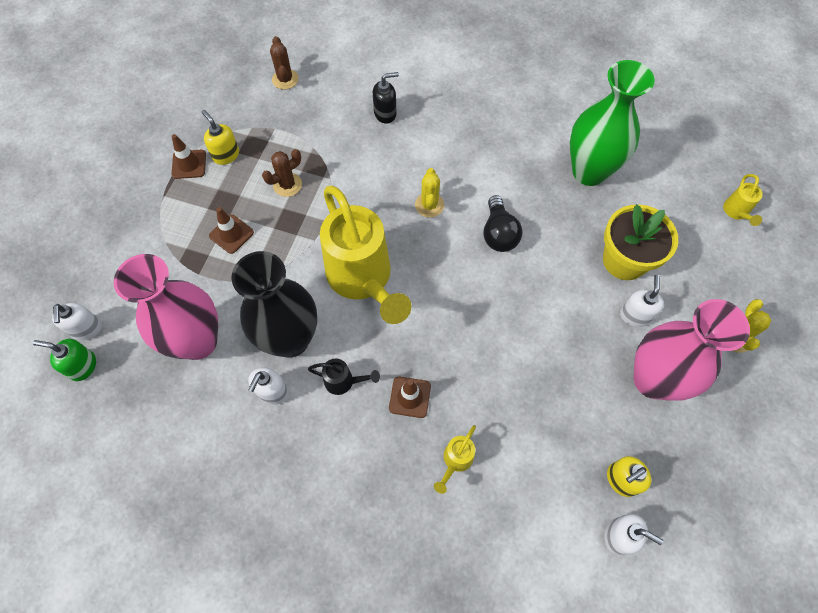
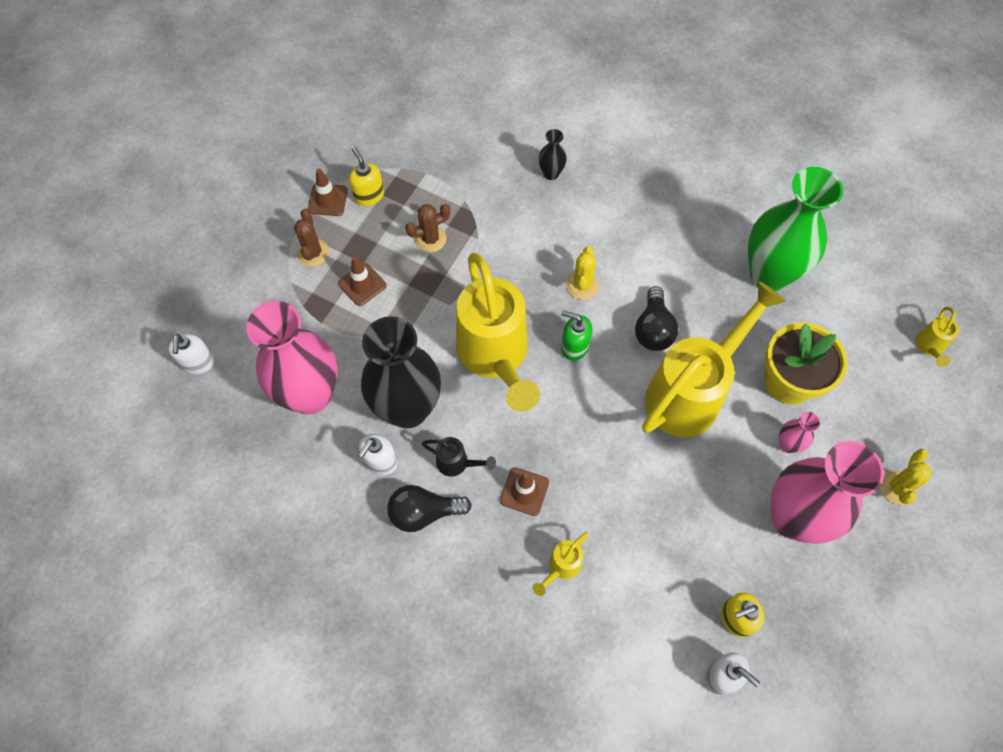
camera: 10 degrees right, 0 degrees up
green soap dispenser [33,339,96,381] -> green soap dispenser moved to [561,311,592,361]
brown cactus [270,36,299,89] -> brown cactus moved to [294,209,329,267]
black soap dispenser [373,72,399,124] -> black vase [539,129,567,180]
white soap dispenser [620,275,664,327] -> pink vase [779,412,820,453]
none -> black light bulb [387,485,472,532]
none -> yellow watering can [642,281,786,437]

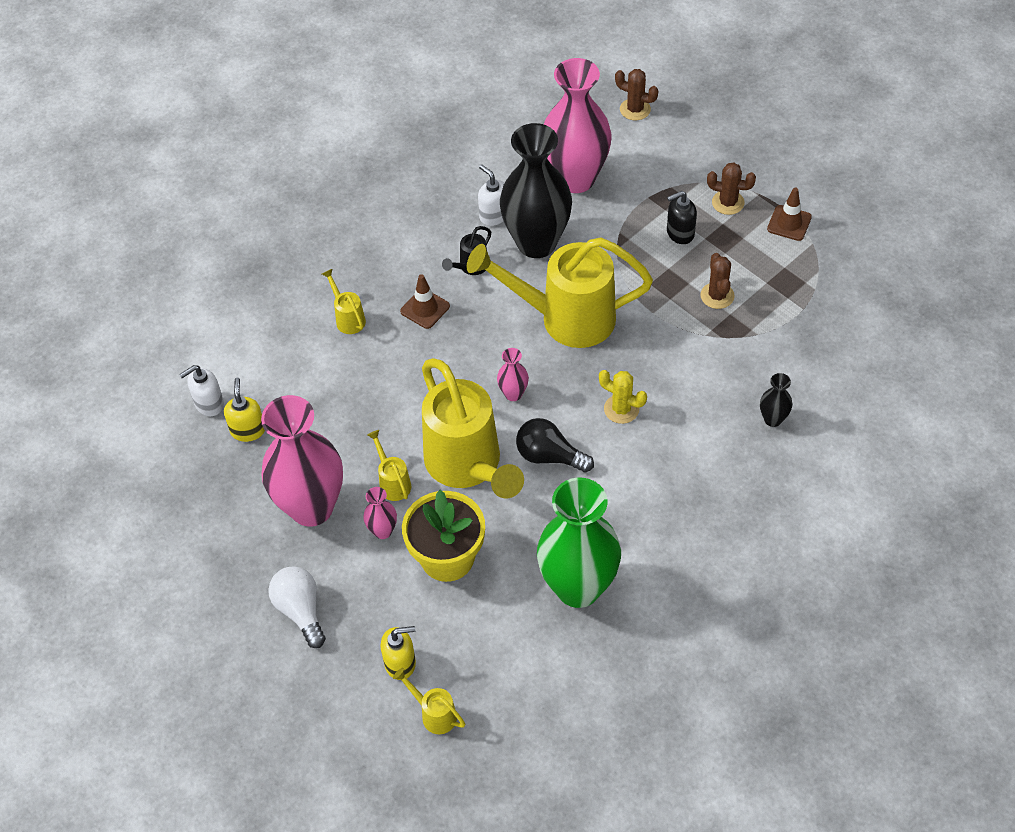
camera: 110 degrees right, 10 degrees down
white soap dispenser [168,334,214,374] -> brown cactus [615,69,658,120]
brown traffic cone [338,256,386,306] -> black soap dispenser [667,191,697,244]
yellow soap dispenser [349,147,384,206] -> yellow soap dispenser moved to [381,626,416,680]
black light bulb [387,485,472,532] -> none
green soap dispenser [561,311,592,361] -> none
yellow cactus [880,449,932,505] -> white light bulb [268,566,326,648]
none -> yellow watering can [367,430,411,501]
none -> pink vase [497,348,529,401]

